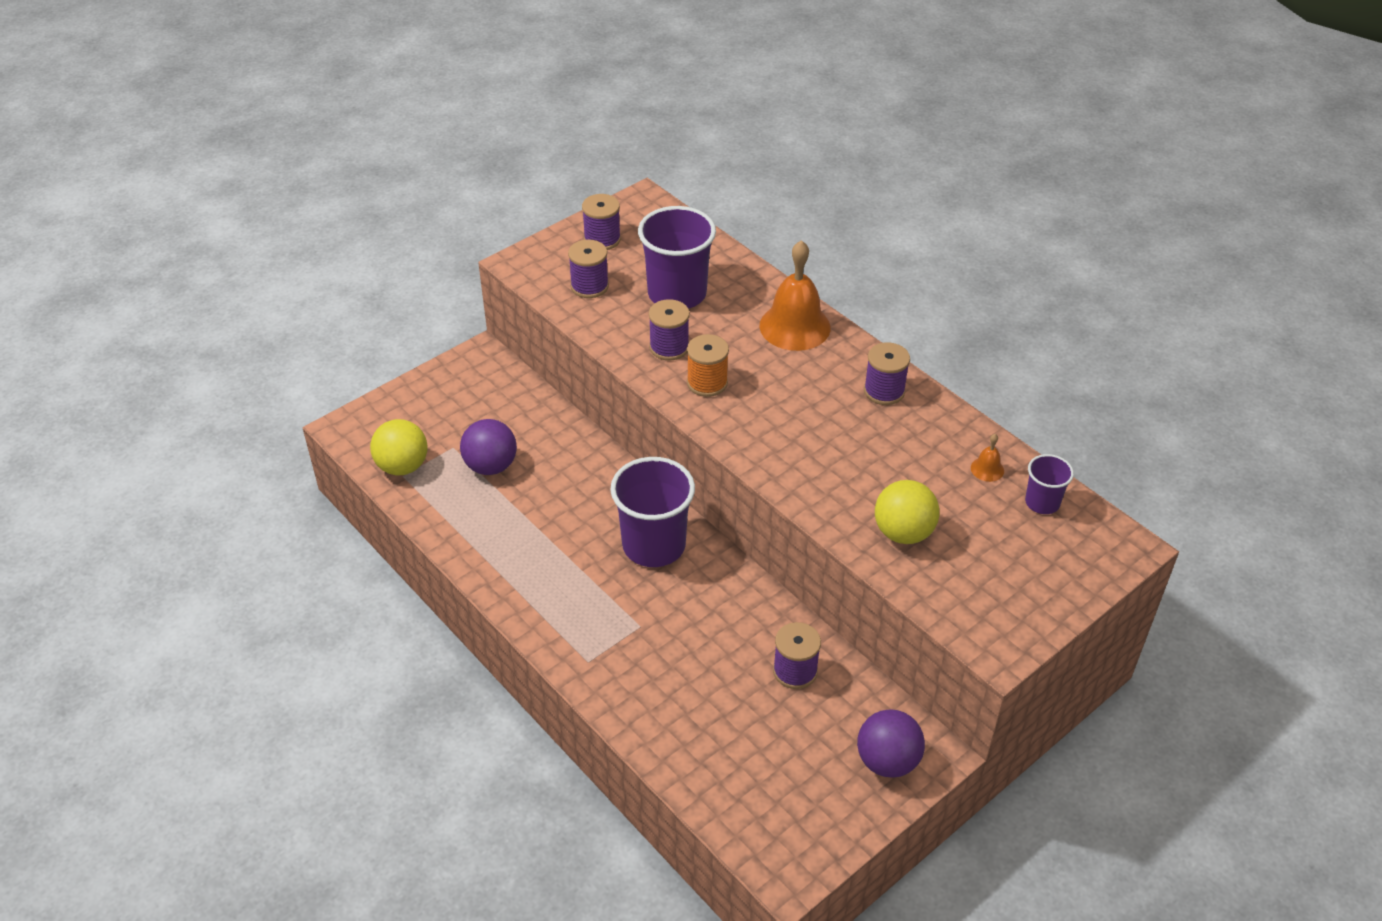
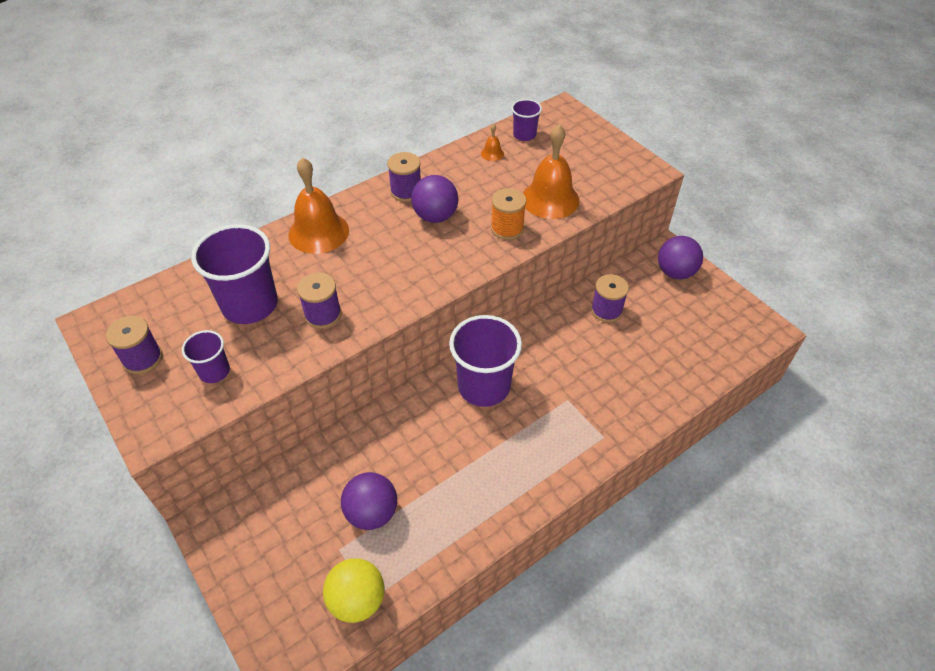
camera: 85 degrees left, 5 degrees up
purple spool [568,240,609,298] -> purple cup [182,330,230,383]
orange spool [687,334,729,397] -> orange spool moved to [491,188,526,240]
yellow ball [875,480,940,544] -> orange bell [523,125,579,219]
none -> purple ball [411,175,458,223]

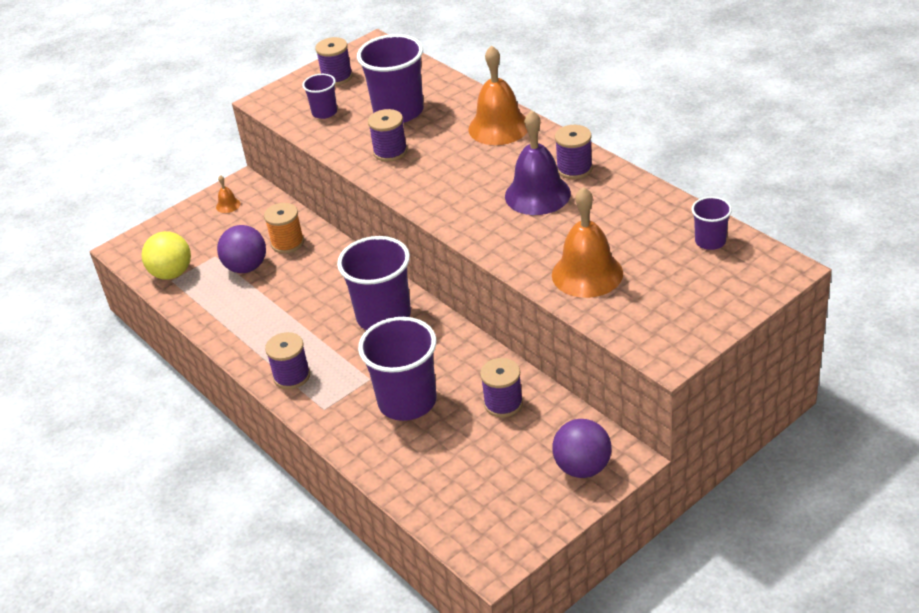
camera: 90 degrees right, 10 degrees down
purple ball [411,175,458,223] -> purple bell [505,110,571,215]
orange bell [481,124,504,161] -> orange bell moved to [216,175,241,213]
orange spool [491,188,526,240] -> orange spool moved to [264,203,304,254]
none -> purple spool [265,332,310,389]
none -> purple cup [358,317,436,421]

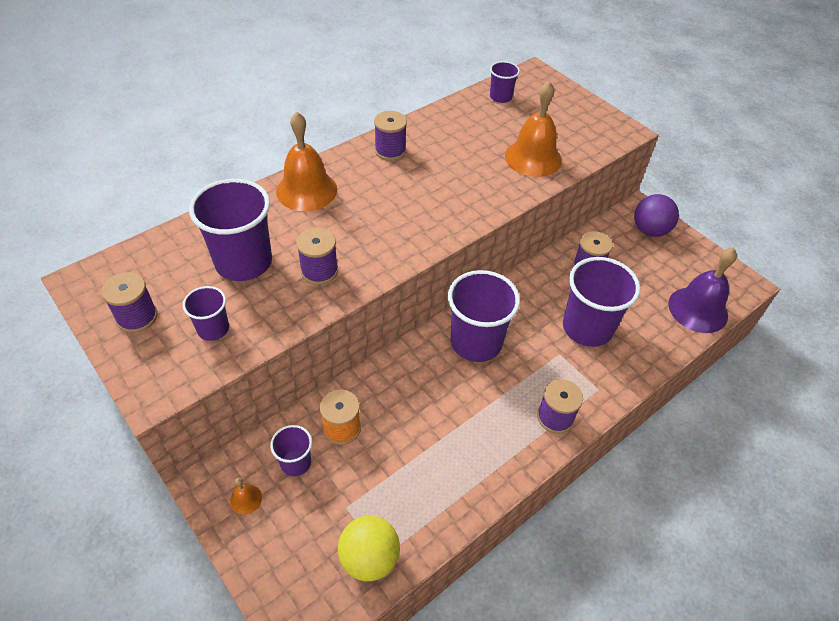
camera: 95 degrees left, 10 degrees up
purple ball [217,225,266,273] -> none
purple bell [505,110,571,215] -> purple bell moved to [668,248,737,333]
none -> purple cup [270,425,312,476]

